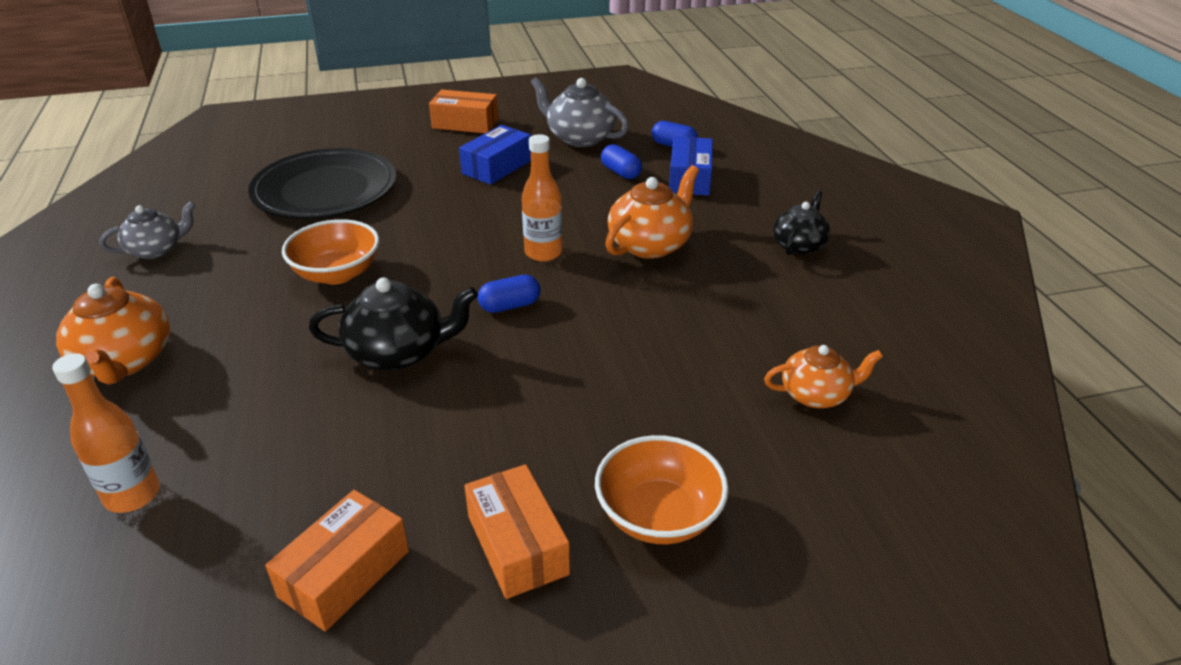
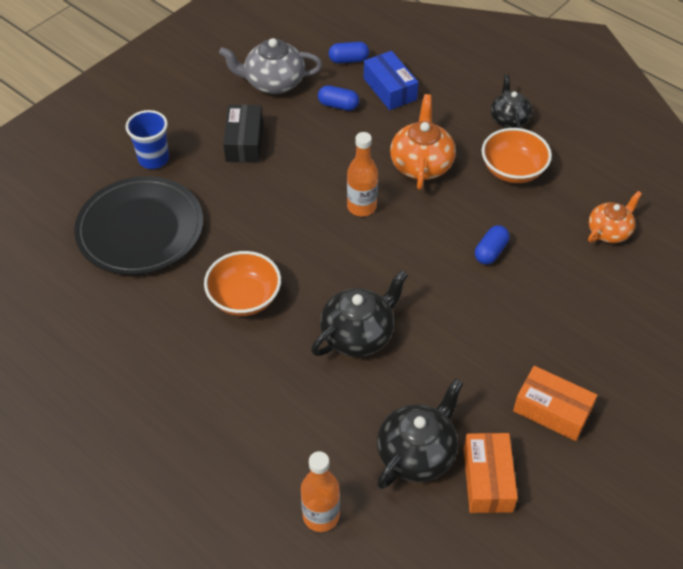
camera: 35 degrees left, 15 degrees up
orange teapot [56,277,170,385] -> none
grey teapot [100,201,196,259] -> none
orange box [429,90,498,133] -> none
blue box [459,125,531,185] -> black box [223,105,263,163]
blue capsule [478,275,541,313] -> blue capsule moved to [475,225,510,265]
orange bowl [595,435,729,544] -> orange bowl moved to [482,128,552,183]
none -> blue cup [126,110,169,169]
none -> black teapot [377,379,463,489]

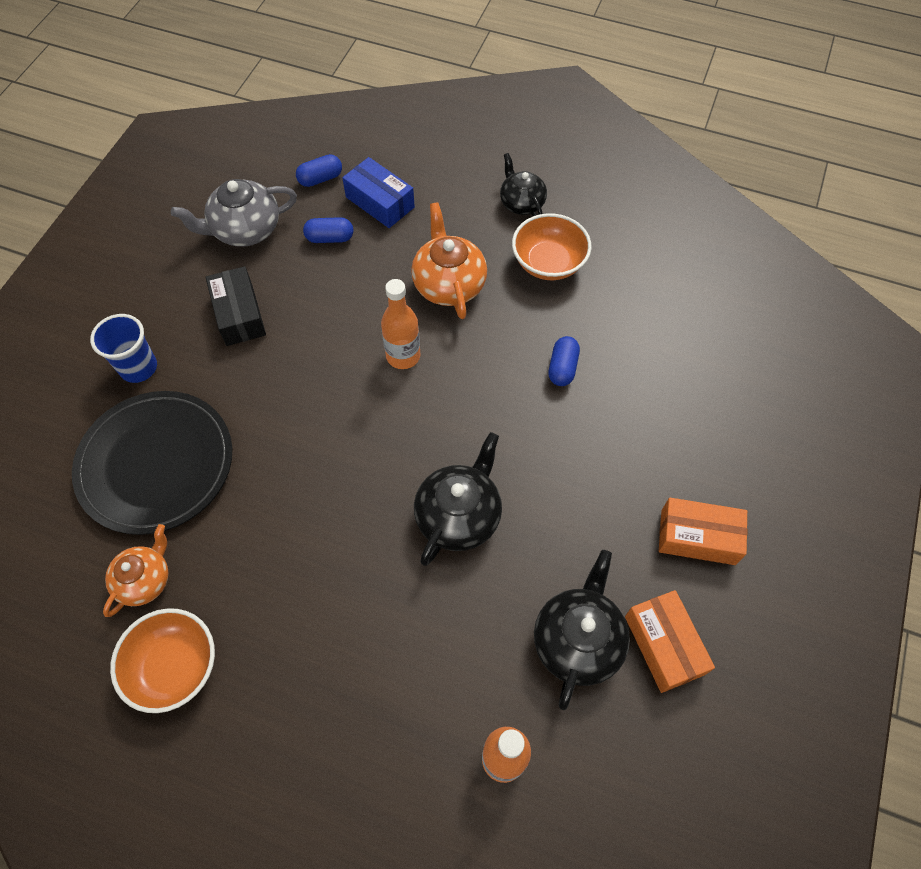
camera: 20 degrees left, 10 degrees up
orange bowl [204,251,281,316] -> orange bowl moved to [110,608,215,713]
orange teapot [588,191,642,243] -> orange teapot moved to [103,524,168,617]

